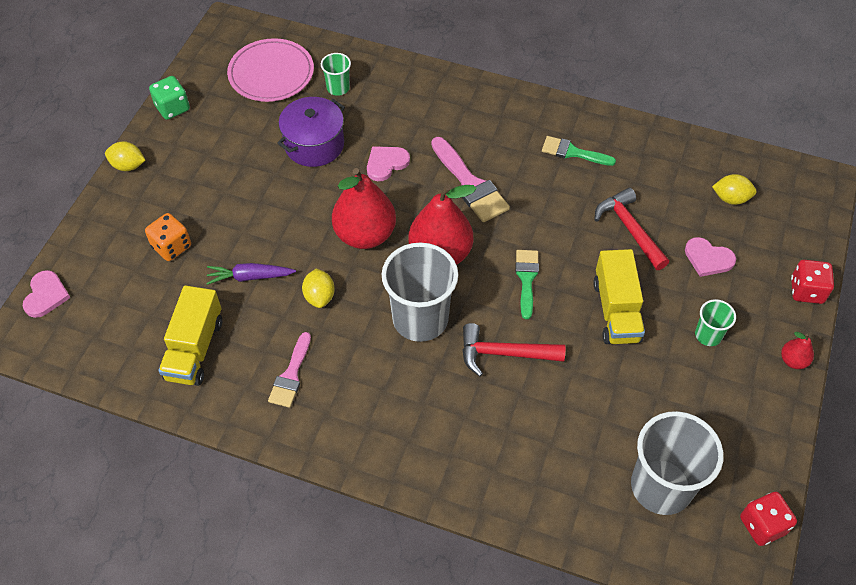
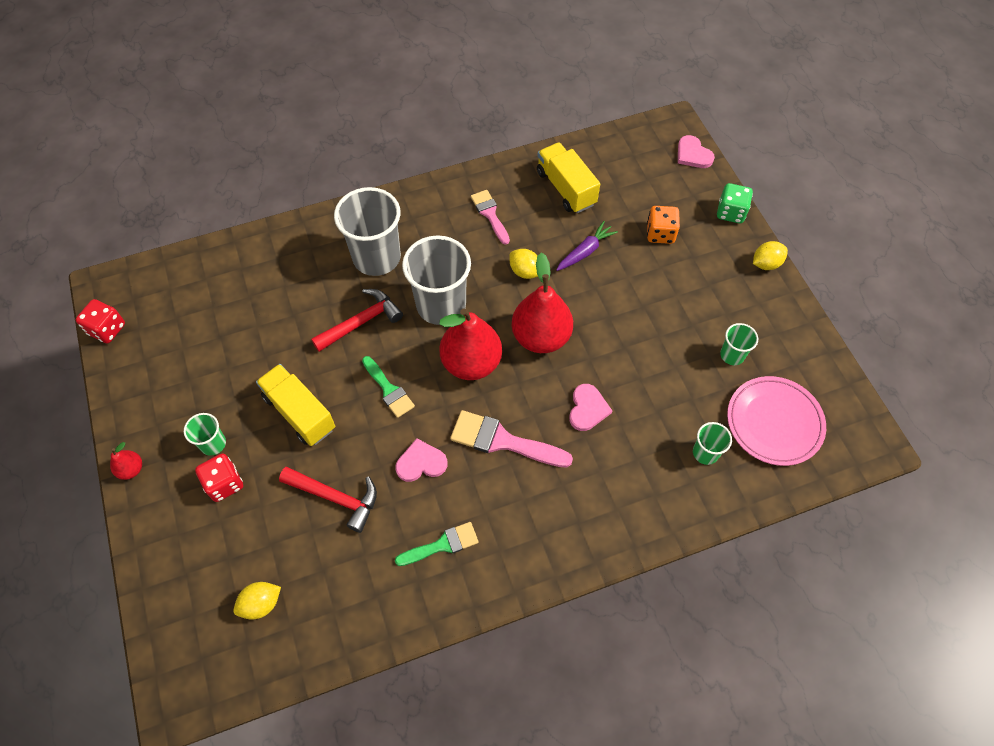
camera: 140 degrees right, 5 degrees up
green dice [149,76,190,120] -> green dice moved to [717,183,753,223]
purple pot [277,97,345,167] -> none
grey cup [631,411,724,515] -> grey cup moved to [334,187,401,276]
pink heart [685,237,736,277] -> pink heart moved to [395,438,447,482]
red dice [791,260,834,304] -> red dice moved to [195,453,243,502]
none -> green cup [720,323,758,365]

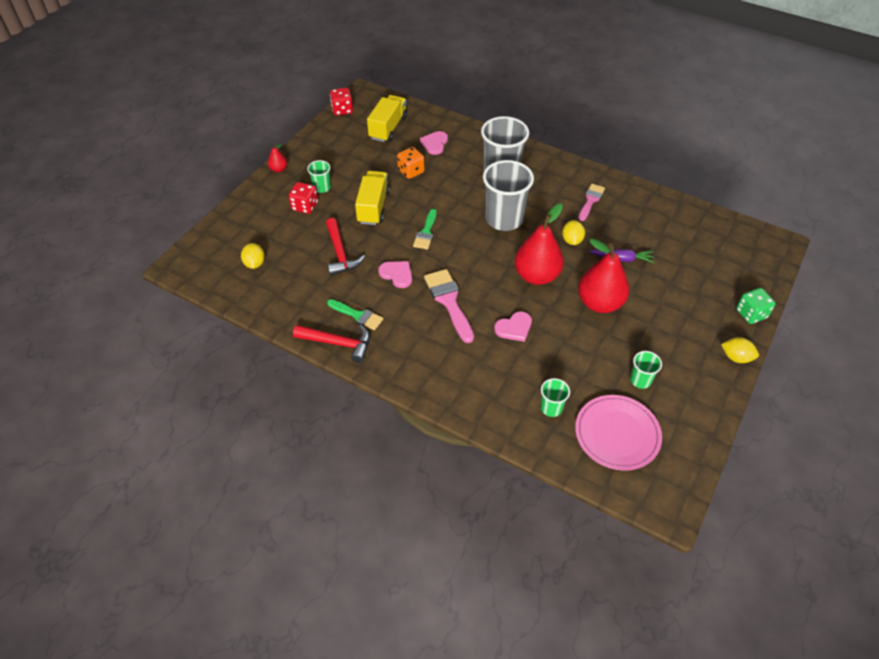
camera: 50 degrees right, 10 degrees down
yellow lemon [233,582,281,620] -> yellow lemon turned 60 degrees clockwise [241,243,265,269]
red hammer [311,289,403,352] -> red hammer moved to [293,324,370,363]
red pear [439,308,502,380] -> red pear moved to [578,238,629,313]
yellow truck [537,142,600,213] -> yellow truck moved to [367,95,407,142]
orange dice [647,206,680,244] -> orange dice moved to [397,147,425,179]
pink heart [678,135,715,168] -> pink heart moved to [420,131,448,155]

